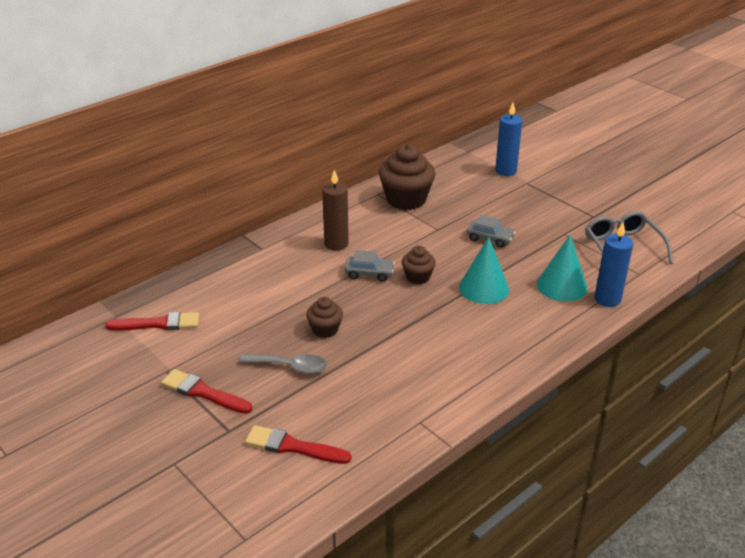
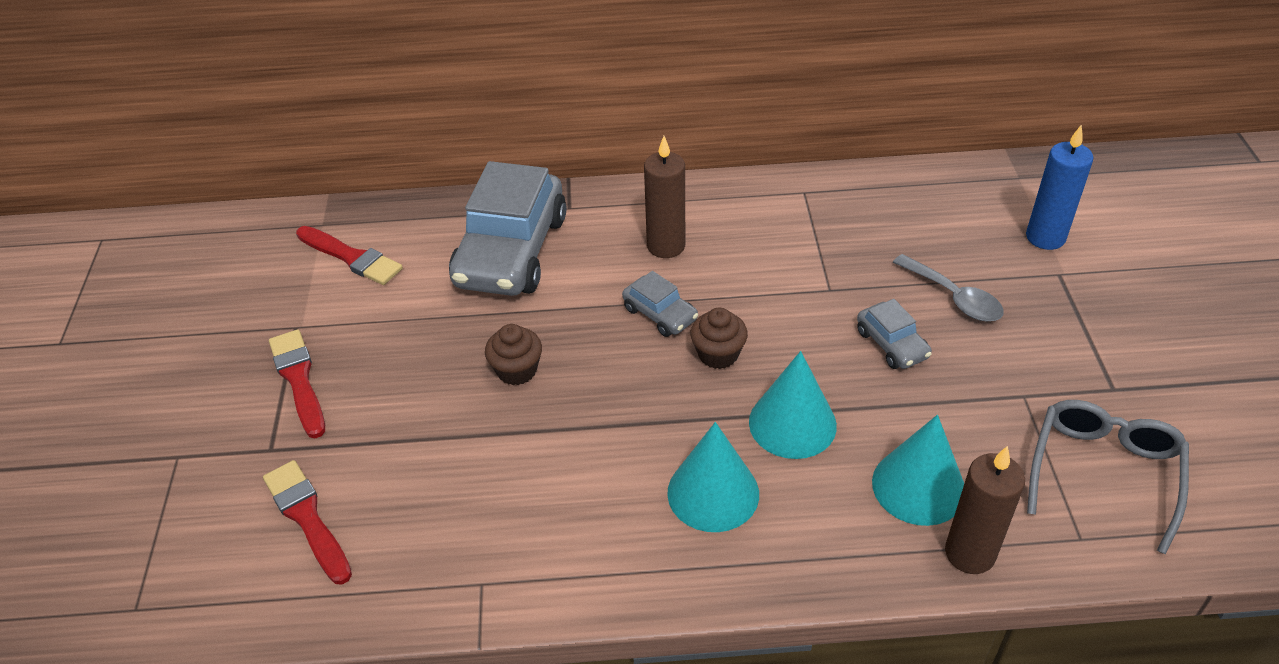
camera: 40 degrees right, 10 degrees up
grey spoon [239,354,327,374] -> grey spoon moved to [893,254,1004,322]
brown cupcake [379,144,435,210] -> none
blue candle [595,222,633,307] -> brown candle [945,446,1025,574]
none -> grey car [449,161,566,296]
none -> turquoise cone [667,422,759,532]

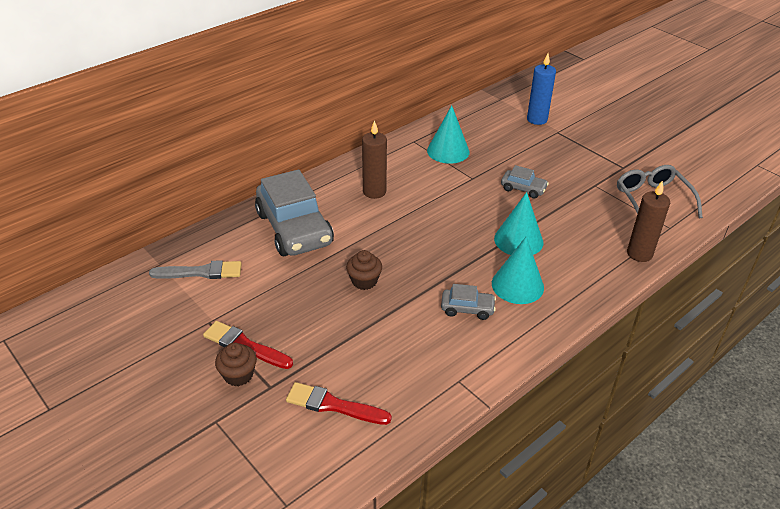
camera: 40 degrees left, 5 degrees down
red brush [296,226,403,285] -> grey brush [149,260,242,279]
grey car [622,271,698,337] -> grey car moved to [441,284,496,320]
brown cupcake [690,308,748,369] -> brown cupcake moved to [215,343,257,386]
turquoise cone [872,415,964,526] -> turquoise cone moved to [427,105,470,164]
grey spoon [893,254,1004,322] -> none

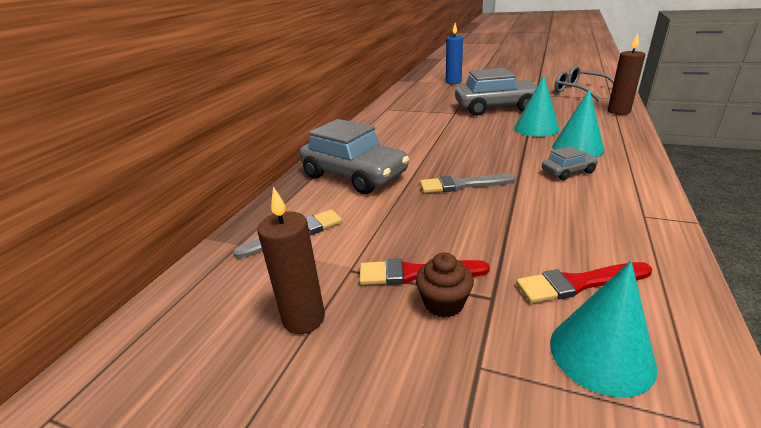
camera: 25 degrees left, 10 degrees down
brown cupcake [346,250,382,290] -> grey brush [420,174,516,193]
brown candle [362,120,387,199] -> brown candle moved to [257,186,325,334]
turquoise cone [427,105,470,164] -> turquoise cone moved to [550,261,657,397]
grey car [501,165,549,199] -> grey car [455,68,538,116], size x2.19

